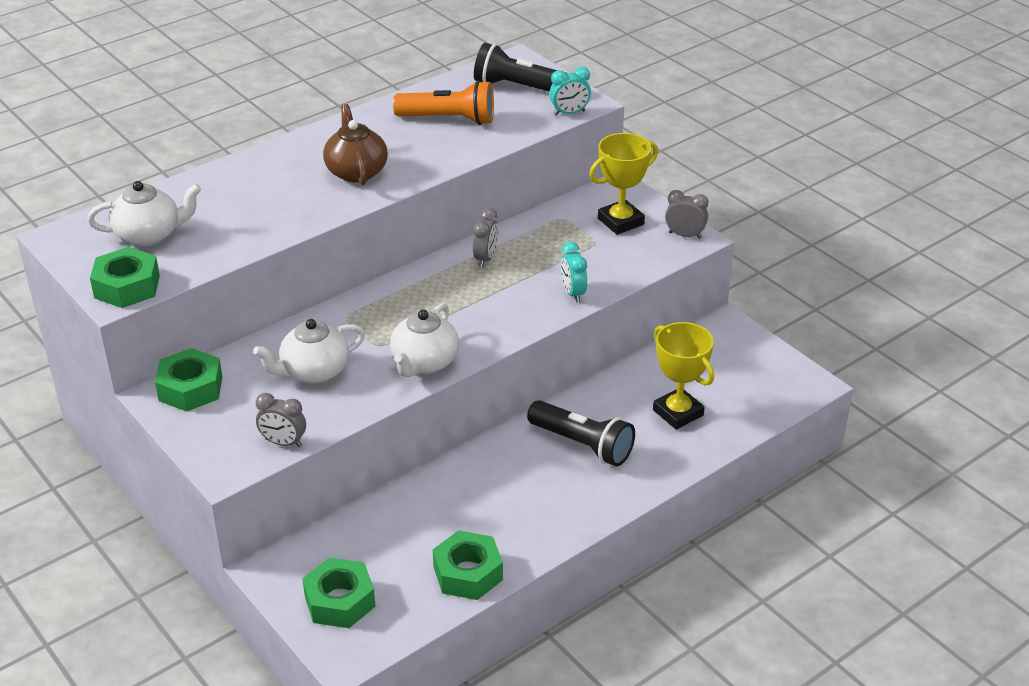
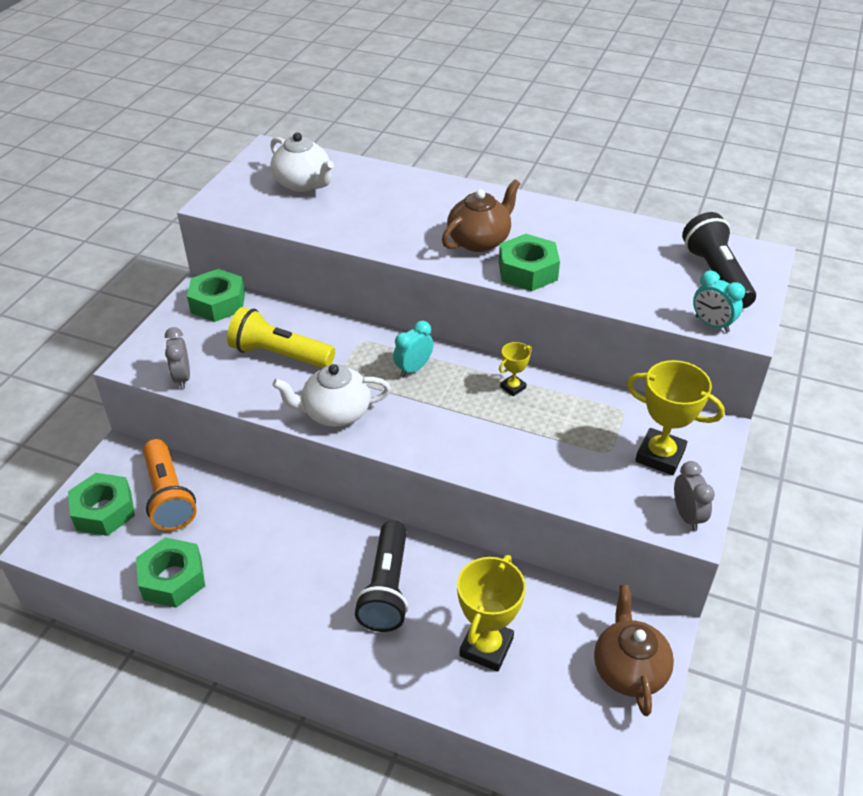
camera: 60 degrees right, 5 degrees up
green nut [90,247,160,308] -> green nut moved to [499,234,560,291]
white teapot [253,319,365,383] -> yellow flashlight [227,307,335,368]
orange flashlight [393,81,494,125] -> orange flashlight moved to [143,439,197,531]
grey clock [473,208,498,267] -> yellow trophy [499,342,532,396]
turquoise clock [561,242,587,303] -> turquoise clock moved to [393,321,433,377]
none -> brown teapot [594,585,674,716]

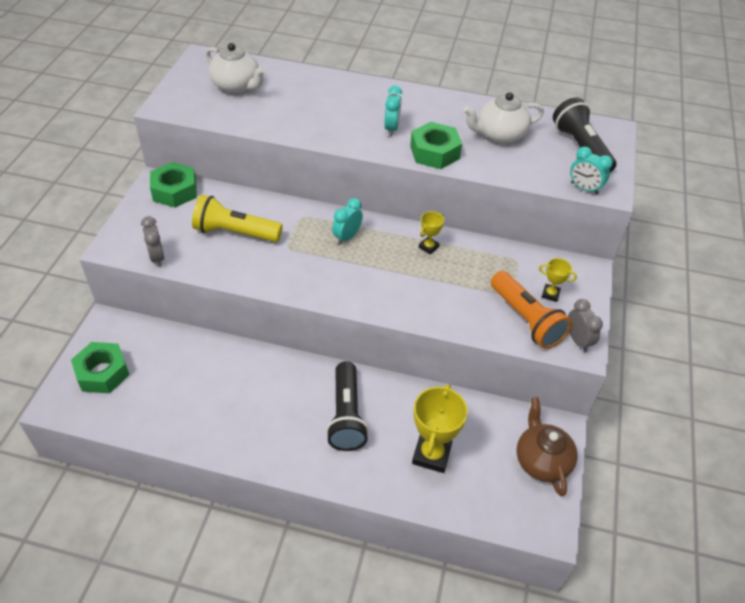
camera: 10 degrees left, 5 degrees up
green nut [136,537,205,608] -> none
orange flashlight [143,439,197,531] -> orange flashlight moved to [491,271,572,349]
white teapot [272,364,391,427] -> white teapot moved to [463,92,544,144]
brown teapot [442,179,520,252] -> turquoise clock [384,85,402,136]
yellow trophy [627,360,725,475] -> yellow trophy [539,258,577,302], size x0.51

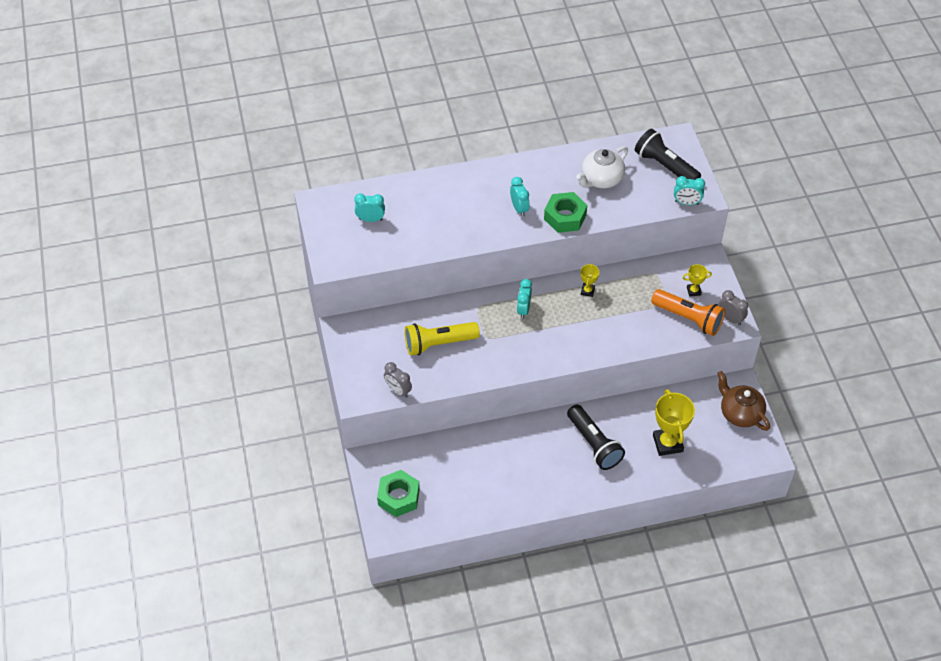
camera: 25 degrees left, 5 degrees up
green nut [150,162,197,208] -> none
white teapot [206,43,266,93] -> turquoise clock [354,193,385,222]

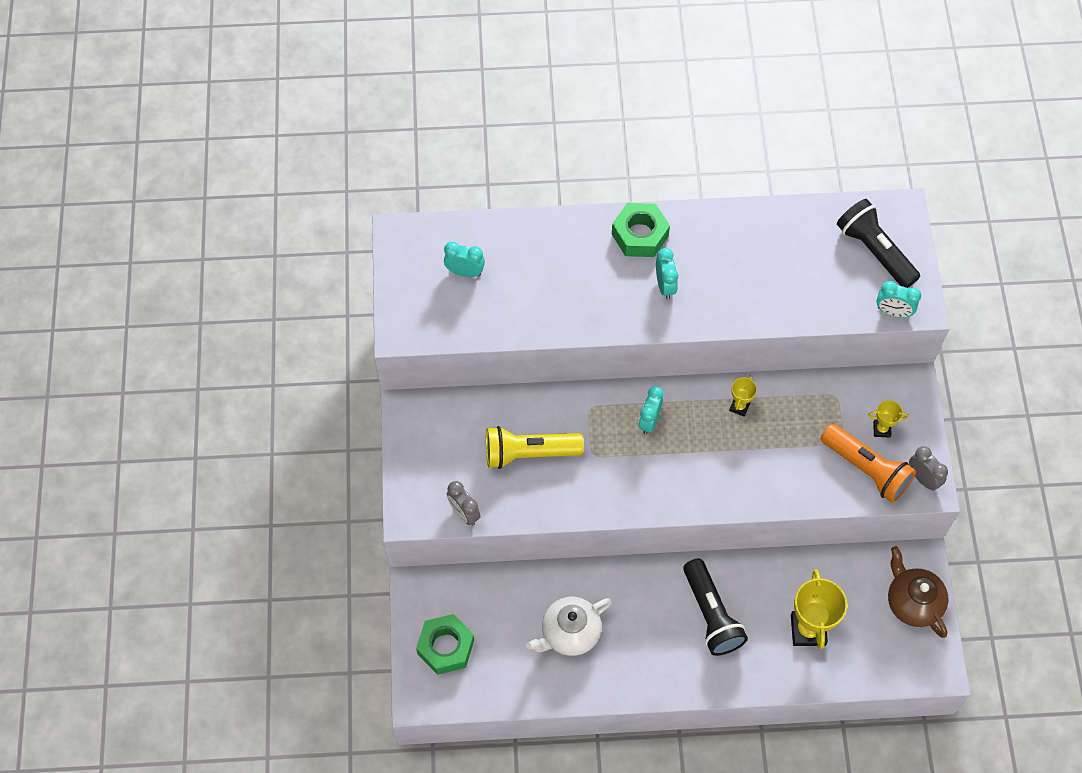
camera: 10 degrees right, 10 degrees up
green nut [544,192,587,233] -> green nut moved to [612,203,670,257]
white teapot [576,146,628,188] -> white teapot moved to [526,597,612,656]

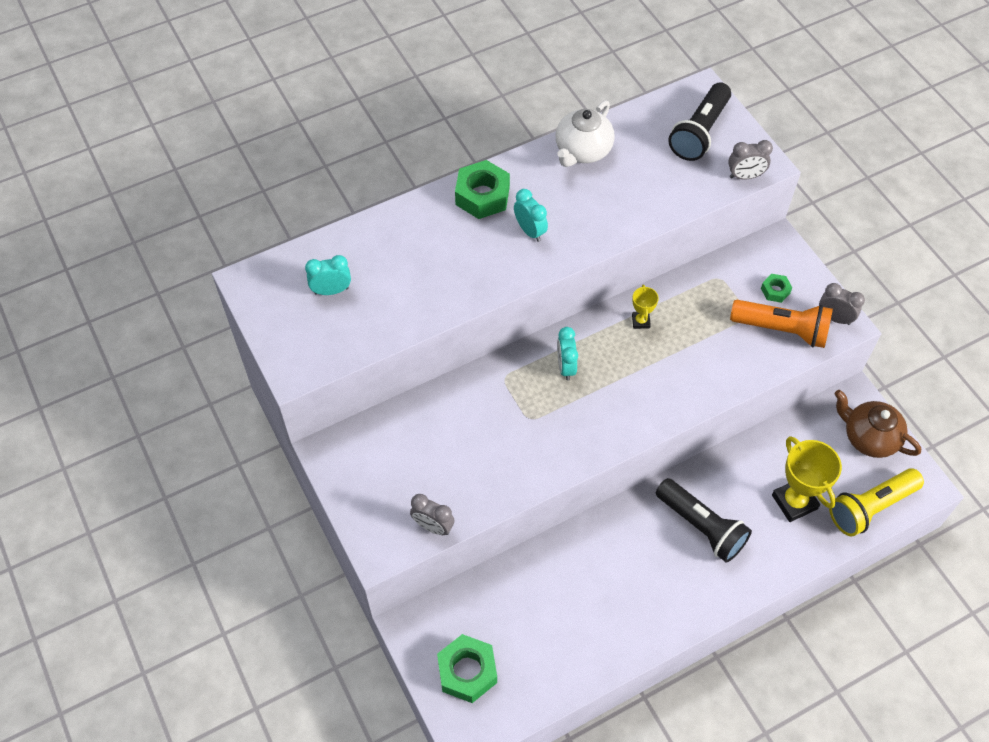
camera: 25 degrees left, 5 degrees down
yellow flashlight [486,426,584,469] -> yellow flashlight moved to [829,468,924,537]
white teapot [526,597,612,656] -> white teapot moved to [556,100,615,167]
black flashlight [837,199,920,288] -> black flashlight turned 90 degrees counterclockwise [668,82,731,161]
yellow trophy [868,400,908,438] -> green nut [761,274,792,303]
turquoise clock [876,281,921,318] -> grey clock [728,140,773,179]

